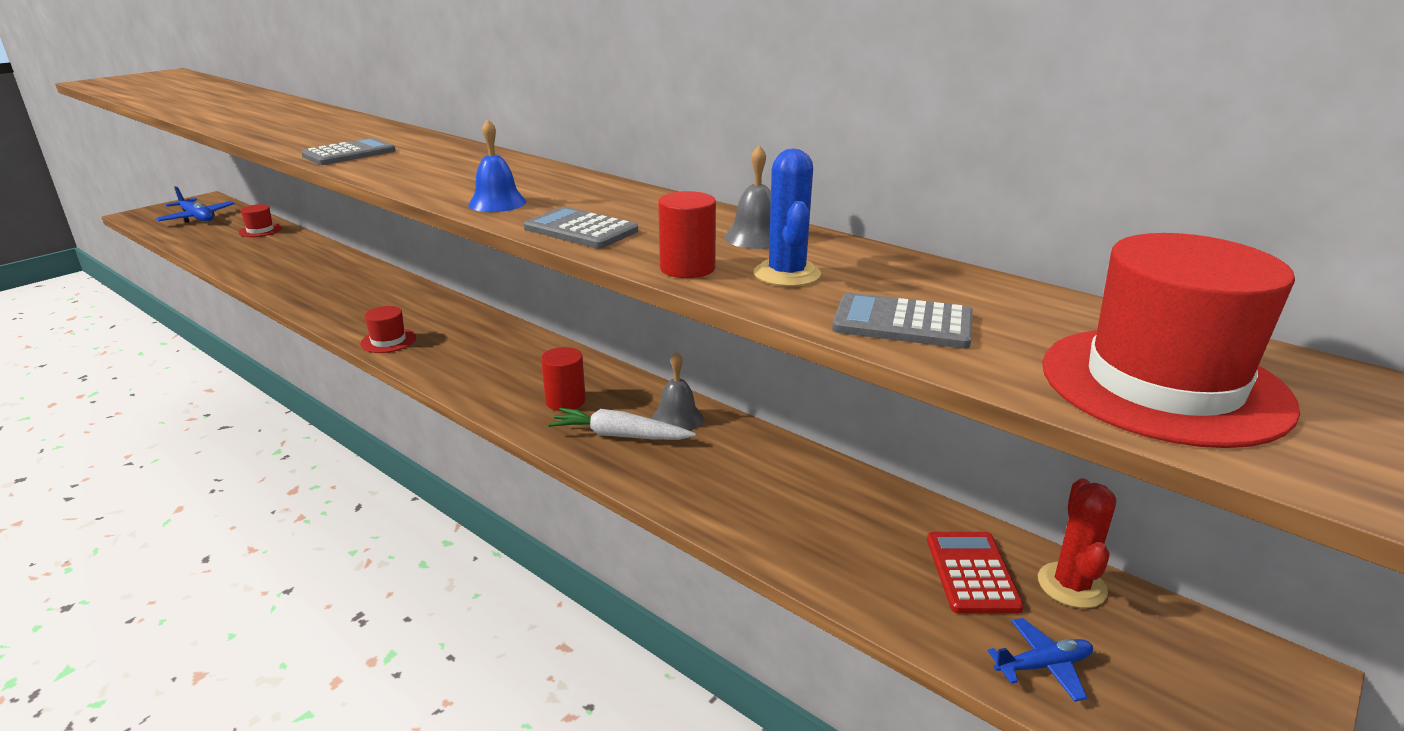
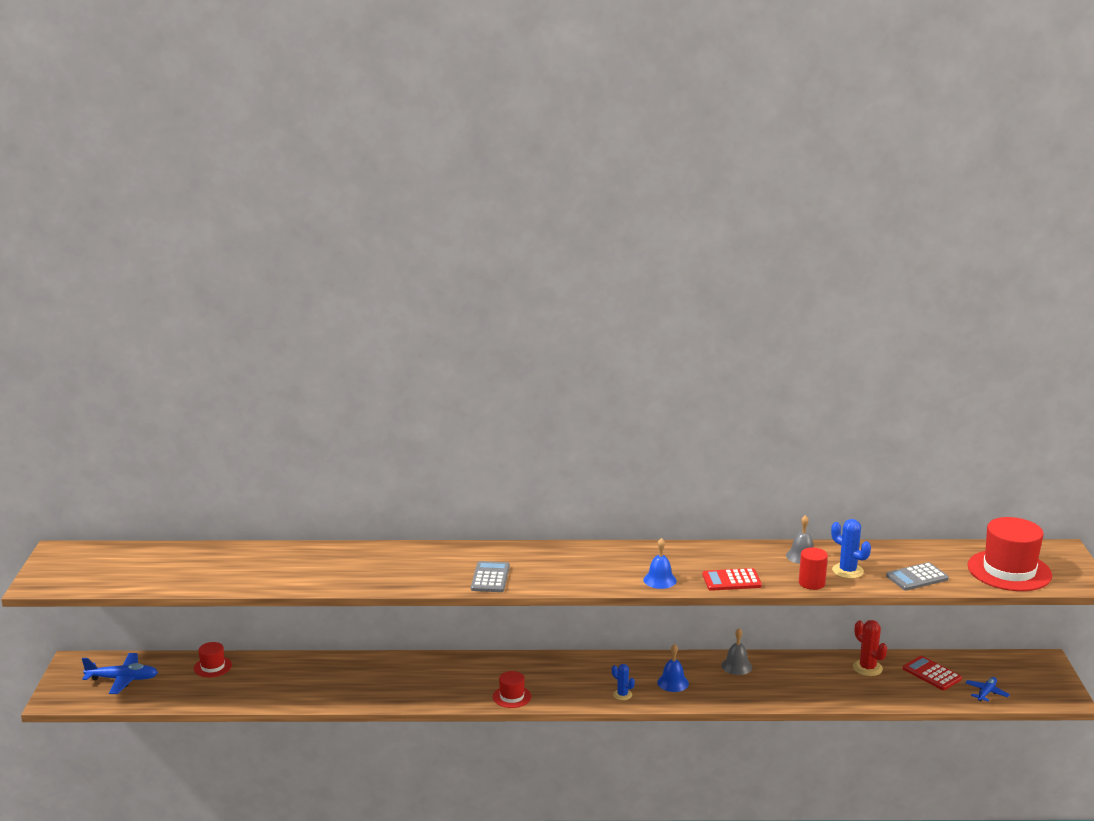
camera: 40 degrees left, 5 degrees down
grey calculator [524,207,638,248] -> red calculator [702,568,762,591]
red cylinder [541,347,586,411] -> blue bell [657,644,689,692]
white carrot [548,408,696,440] -> none
red cactus [1038,478,1116,608] -> red cactus moved to [853,620,887,676]
none -> blue cactus [612,664,635,700]

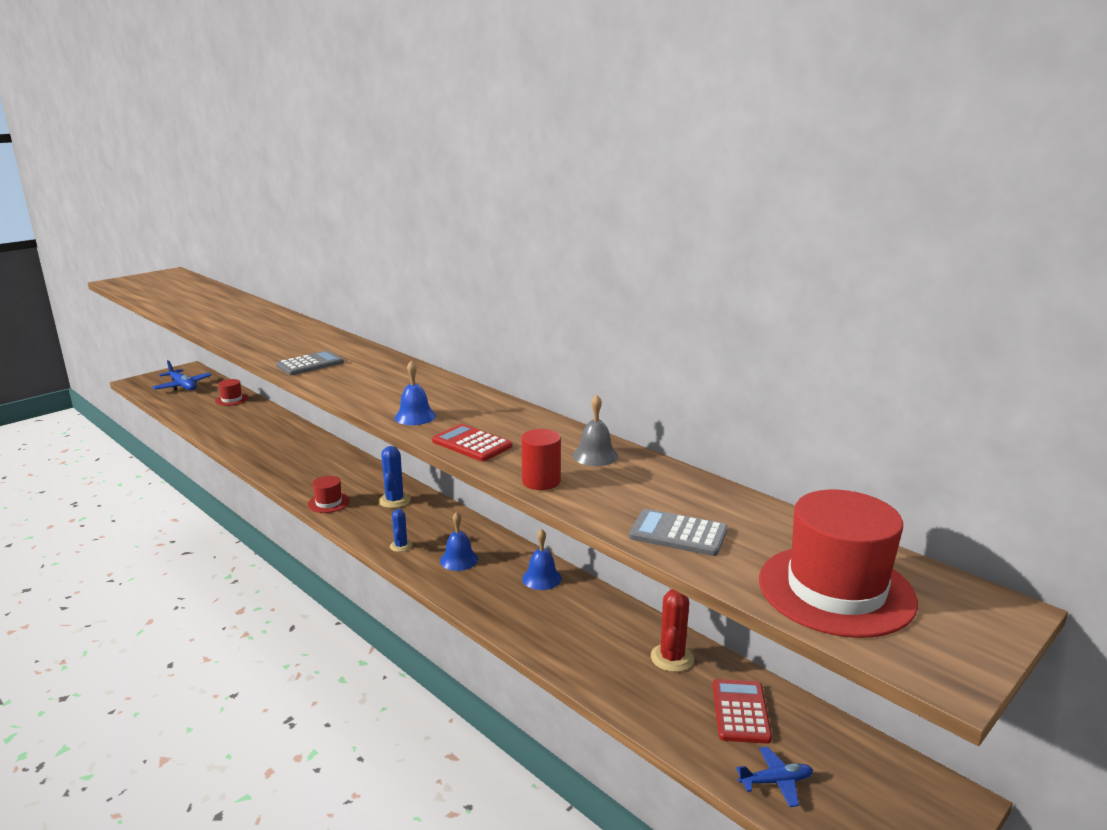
camera: 45 degrees right, 0 degrees up
grey bell [721,628,752,675] -> blue bell [522,529,562,590]
blue cactus [831,519,871,579] -> blue cactus moved to [378,446,411,508]

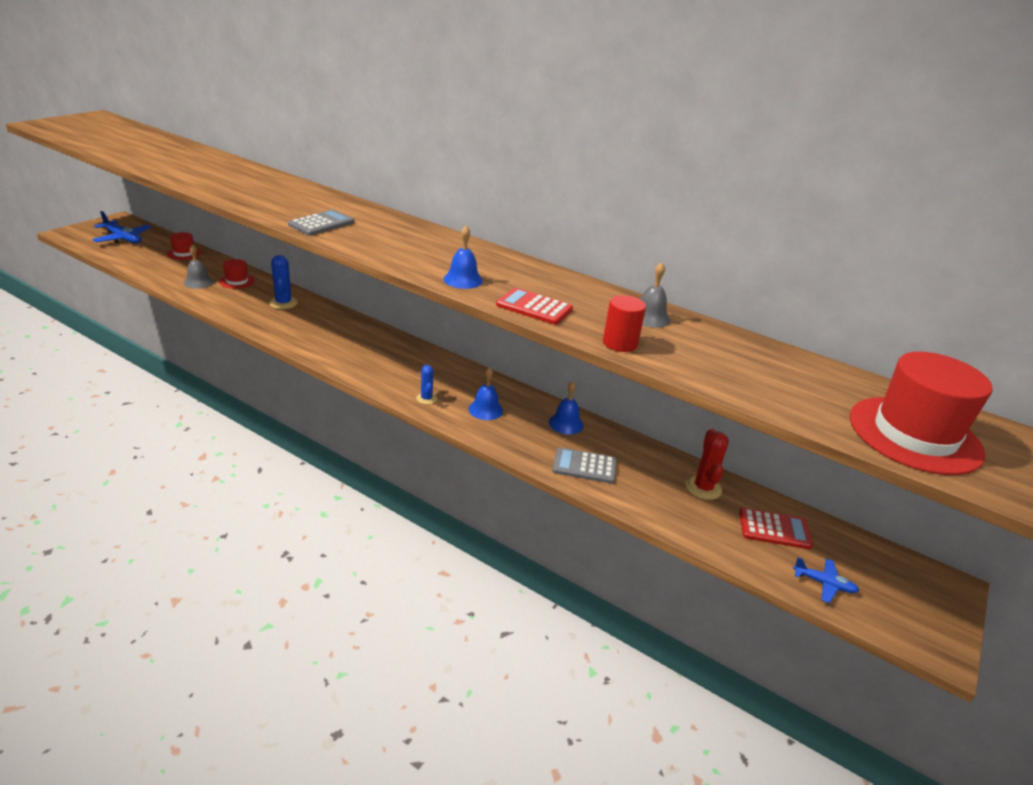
camera: 15 degrees left, 10 degrees up
red hat [308,476,350,513] -> red hat moved to [219,259,255,289]
blue cactus [378,446,411,508] -> blue cactus moved to [269,255,298,309]
grey calculator [629,509,727,556] -> grey calculator moved to [552,447,617,484]
red calculator [713,679,772,744] -> red calculator turned 105 degrees clockwise [739,508,813,549]
blue plane [736,747,813,807] -> blue plane turned 45 degrees clockwise [793,557,859,603]
none -> grey bell [183,244,214,289]

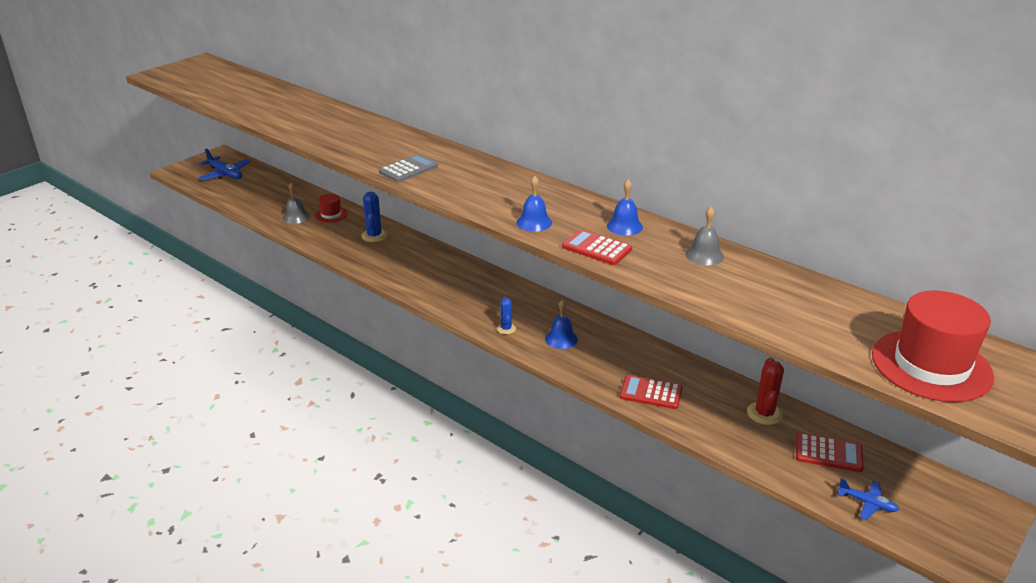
camera: 10 degrees right, 0 degrees up
red hat [167,232,201,260] -> none
blue bell [549,381,584,434] -> blue bell moved to [607,179,643,236]
grey calculator [552,447,617,484] -> red calculator [620,375,683,409]
red cylinder [603,295,646,352] -> none

